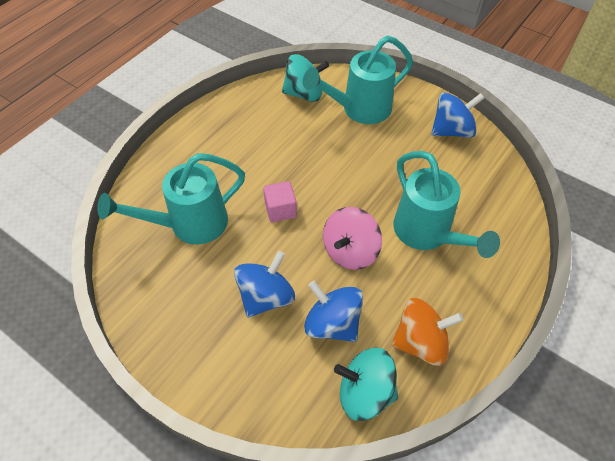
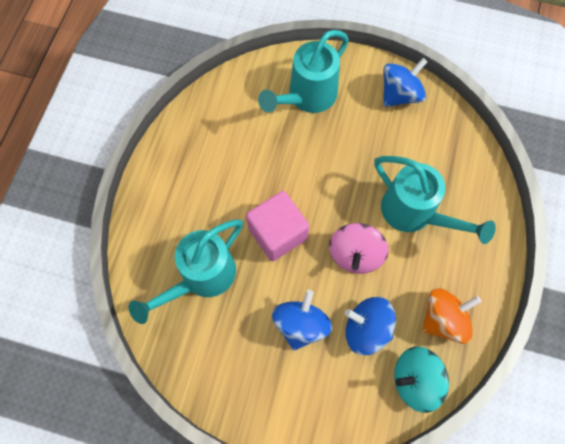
camera: 20 degrees left, 15 degrees up
pink cube [263,181,297,222] -> pink cube [246,191,309,261], size x1.69
turquoise spinning top [282,54,329,102] -> none

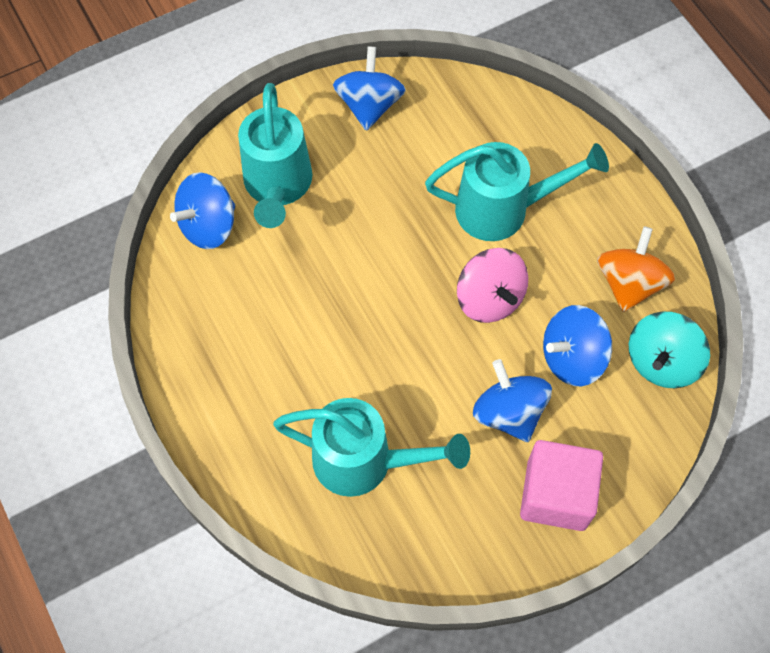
camera: 45 degrees left, 5 degrees down
turquoise watering can [129,219,243,324] -> turquoise watering can turned 75 degrees counterclockwise [273,398,470,497]
pink cube [246,191,309,261] -> pink cube moved to [520,440,603,531]
none -> blue spinning top [170,172,235,249]

